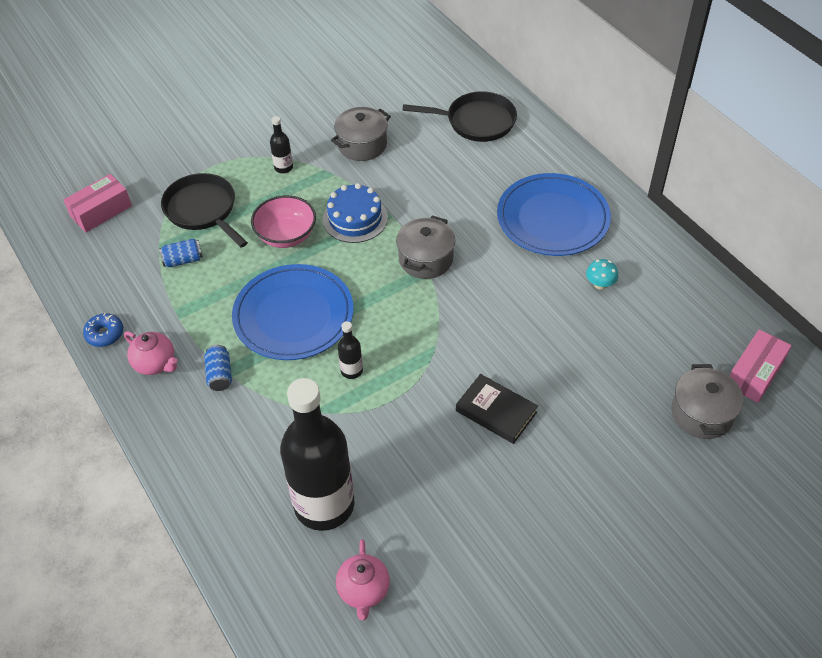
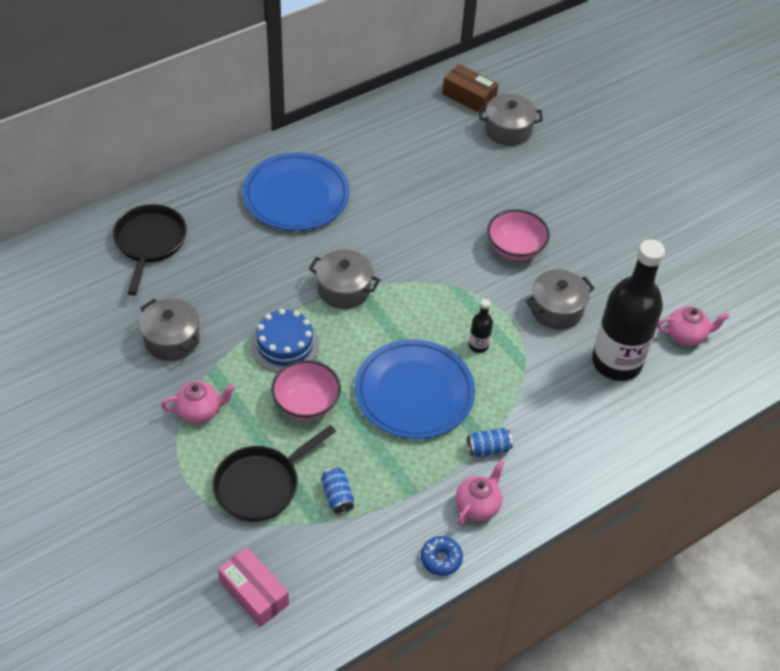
camera: 95 degrees left, 0 degrees up
black bottle [270,116,293,173] -> pink teapot [161,381,236,424]
black book [456,374,538,444] -> pink bowl [487,209,550,261]
turquoise mushroom [586,259,619,290] -> none
pink box [730,329,792,403] -> brown box [442,64,499,114]
none -> grey pot [526,269,594,330]

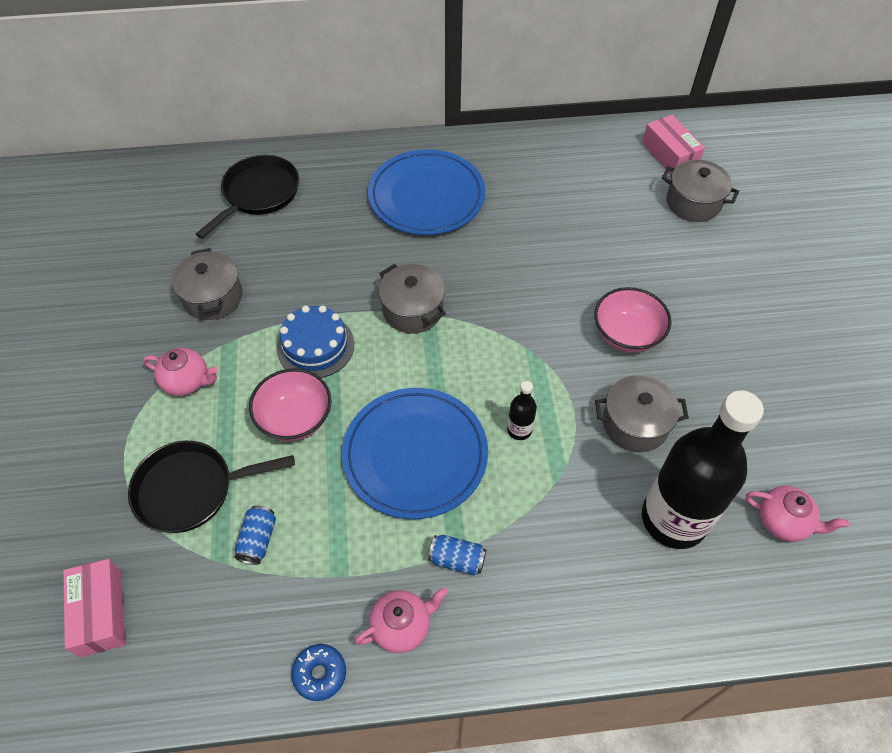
camera: 30 degrees right, 5 degrees up
brown box [442,64,499,114] -> pink box [642,115,705,174]

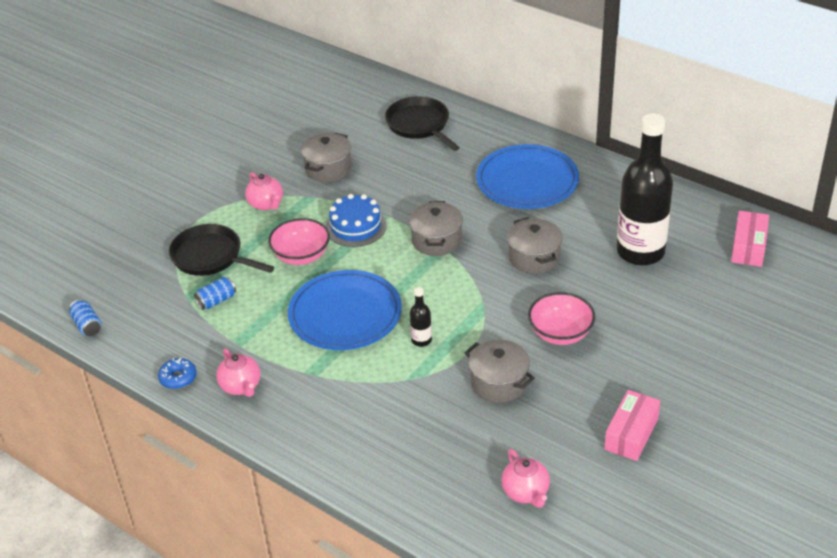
camera: 45 degrees right, 15 degrees down
pink box [63,559,125,657] -> pink box moved to [604,390,660,461]
black pan [195,155,299,239] -> black pan turned 105 degrees counterclockwise [385,96,460,151]
pink teapot [355,587,448,653] -> pink teapot turned 45 degrees clockwise [216,348,261,397]
blue can [428,535,486,576] -> blue can moved to [69,299,101,336]
black bottle [642,391,764,549] -> black bottle moved to [617,113,673,266]
grey pot [662,160,739,222] -> grey pot moved to [507,217,563,274]

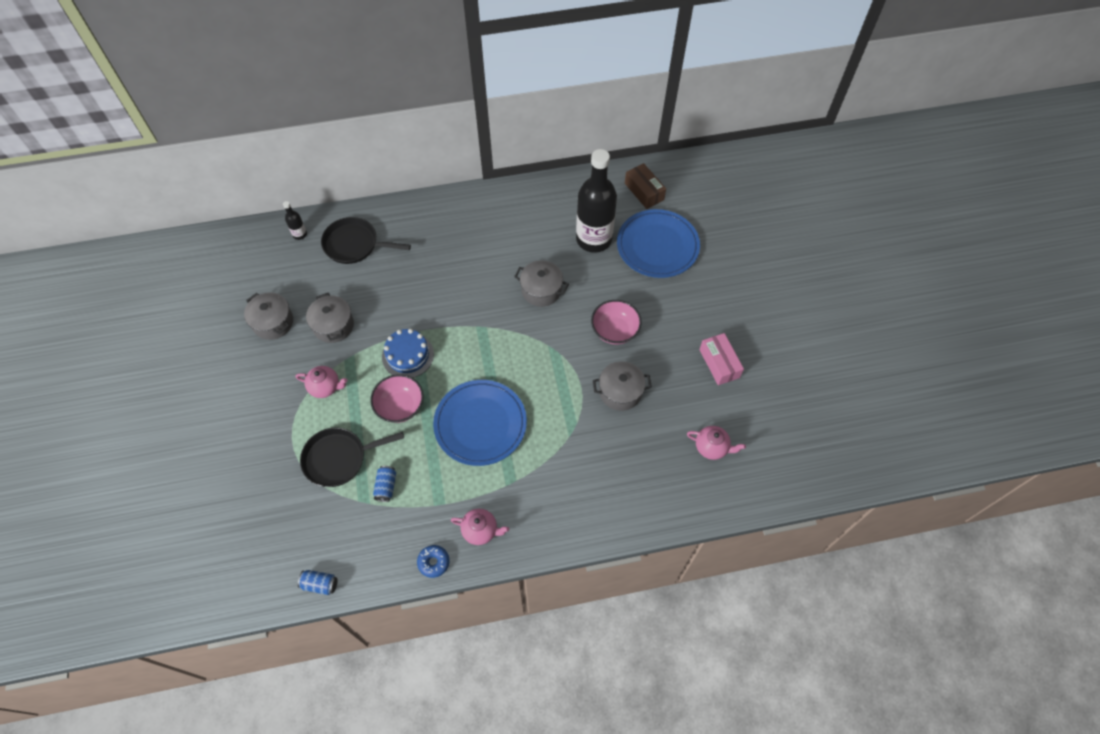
camera: 50 degrees left, 20 degrees up
grey pot [409,201,463,256] -> grey pot moved to [244,292,293,340]
black bottle [410,287,432,347] -> black bottle moved to [283,201,307,240]
blue plate [476,144,579,209] -> blue plate moved to [617,209,700,278]
pink box [731,211,769,267] -> brown box [625,163,666,209]

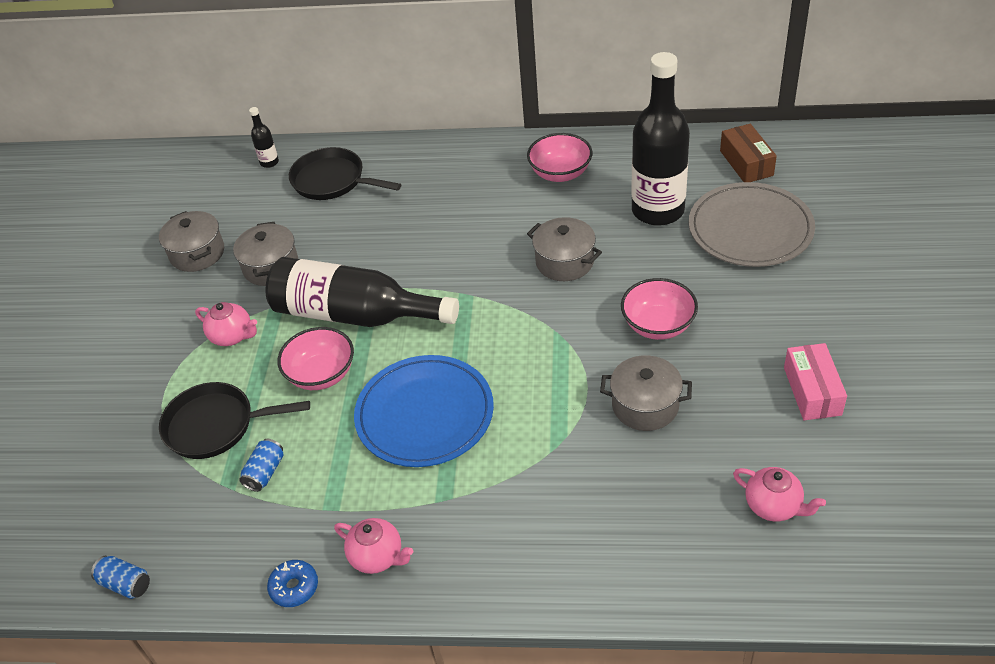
camera: 20 degrees right, 15 degrees down
blue cake [382,329,434,378] -> black bottle [265,257,459,327]
blue plate [617,209,700,278] -> grey plate [688,182,815,267]
none -> pink bowl [527,133,593,182]

